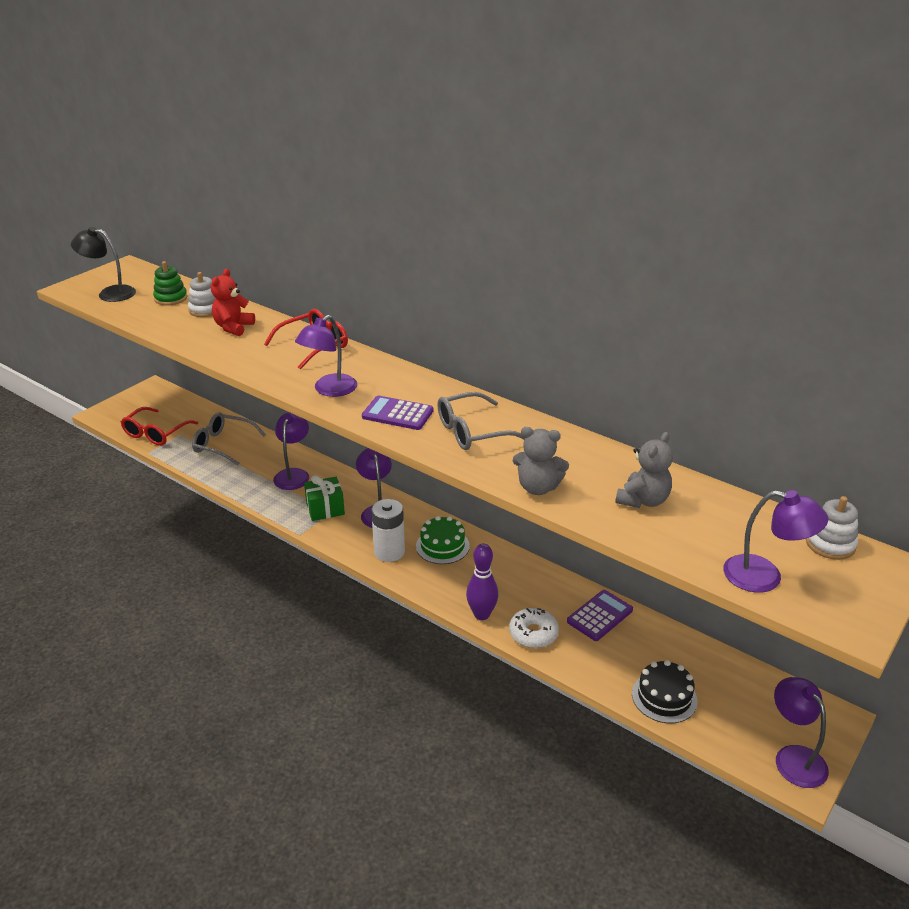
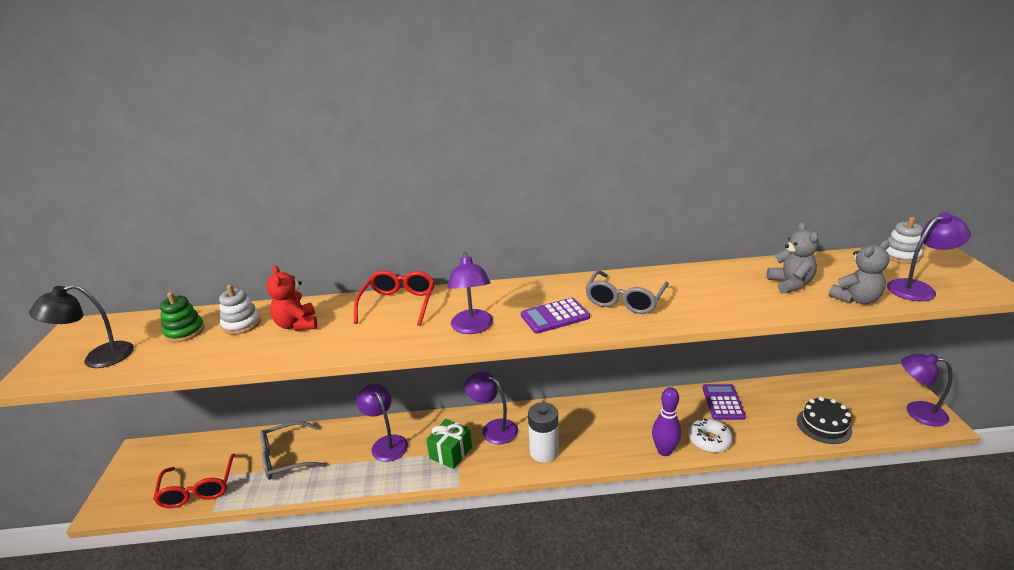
camera: 40 degrees left, 5 degrees down
green cake [416,516,470,564] -> none
grey teddy bear [513,427,569,495] -> grey teddy bear moved to [829,240,890,304]

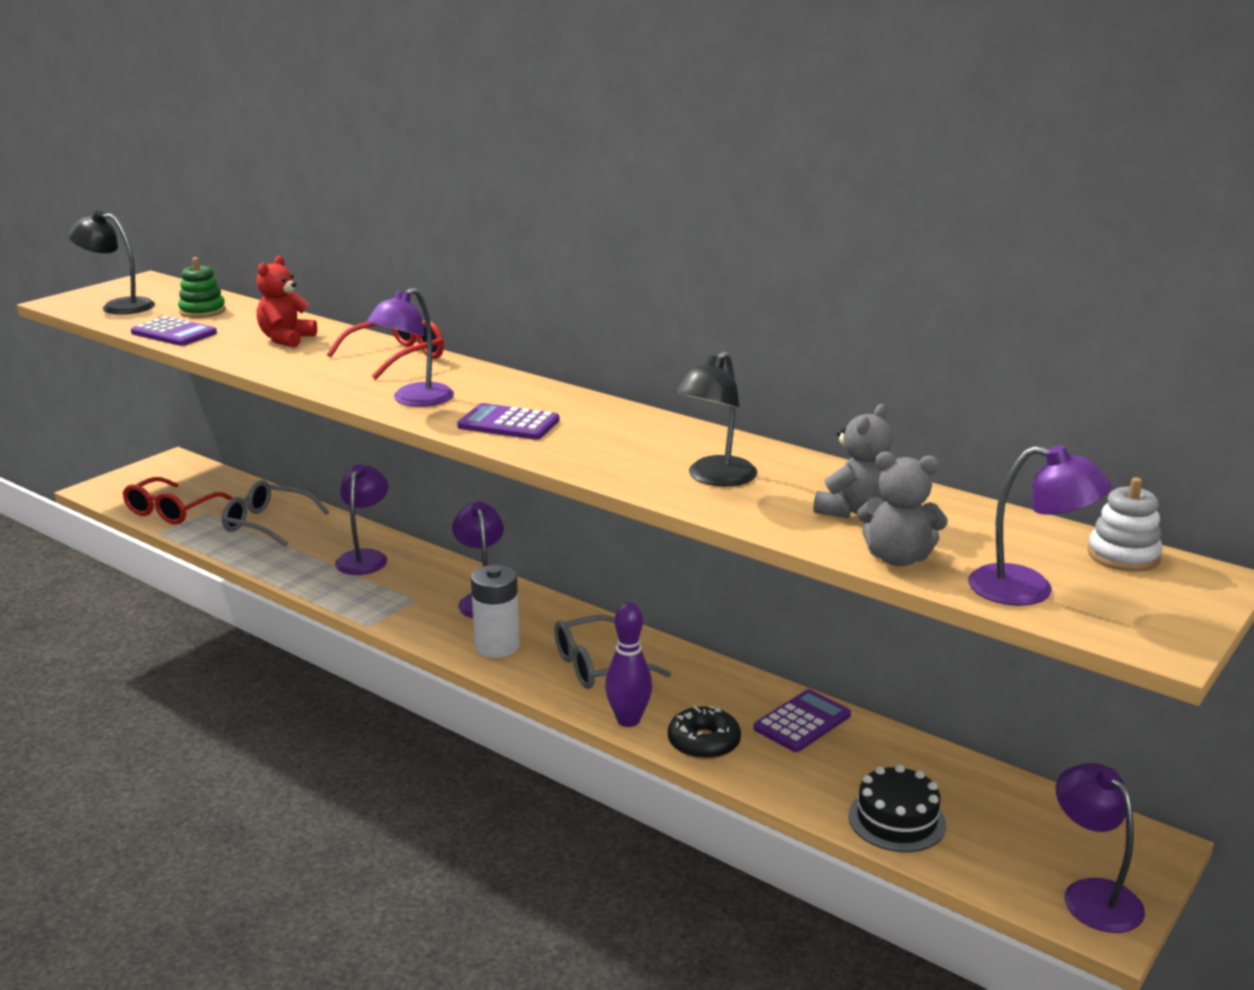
camera: 40 degrees right, 5 degrees down
white stacking toy [219,285,261,335] -> none
green gift [426,419,472,469] -> none
grey glasses [585,270,669,314] -> grey glasses moved to [554,615,671,689]
white donut [688,418,733,453] -> black donut [668,706,741,760]
none -> purple calculator [131,316,217,346]
none -> black lamp [674,352,757,487]

